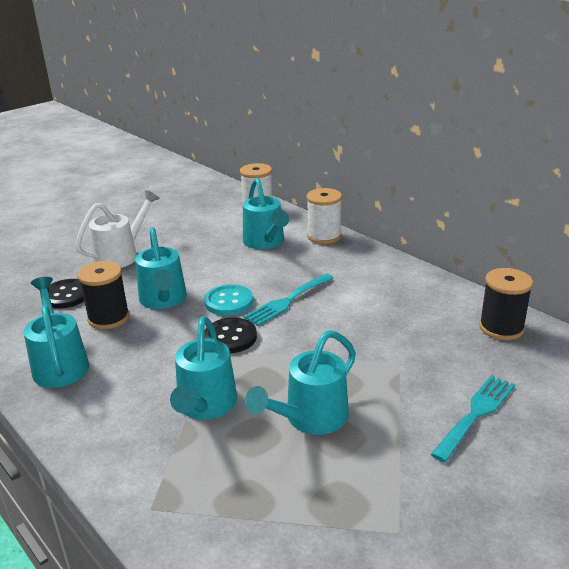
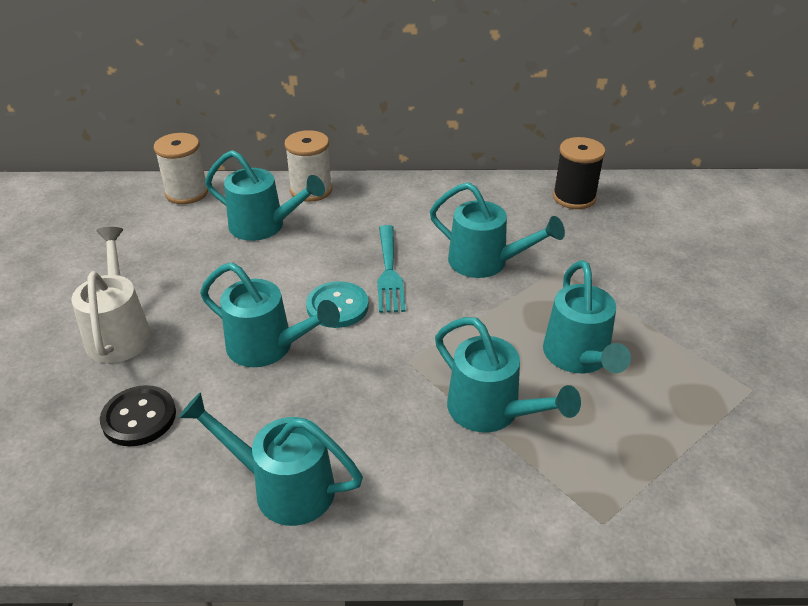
camera: 50 degrees left, 10 degrees up
black spool [78,261,130,329] -> none
black button [204,317,257,353] -> none
turquoise fork [431,375,515,463] -> none
none -> turquoise watering can [430,182,565,278]

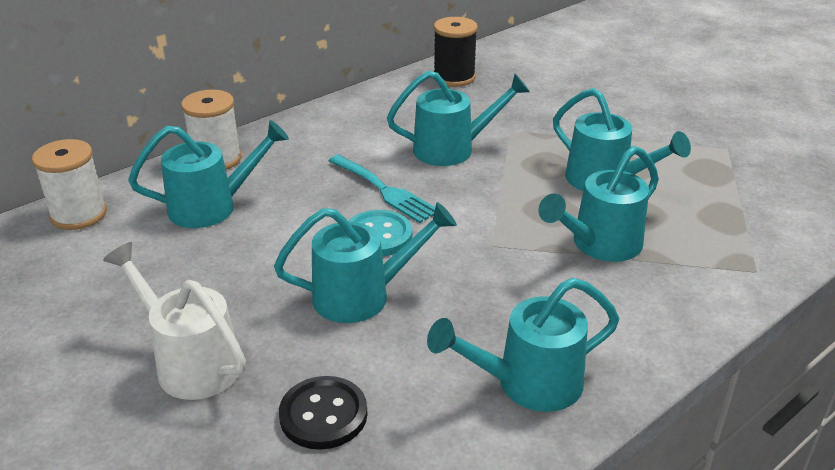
camera: 40 degrees left, 5 degrees down
turquoise watering can [435,317,581,432] -> turquoise watering can turned 135 degrees clockwise [538,146,659,262]

